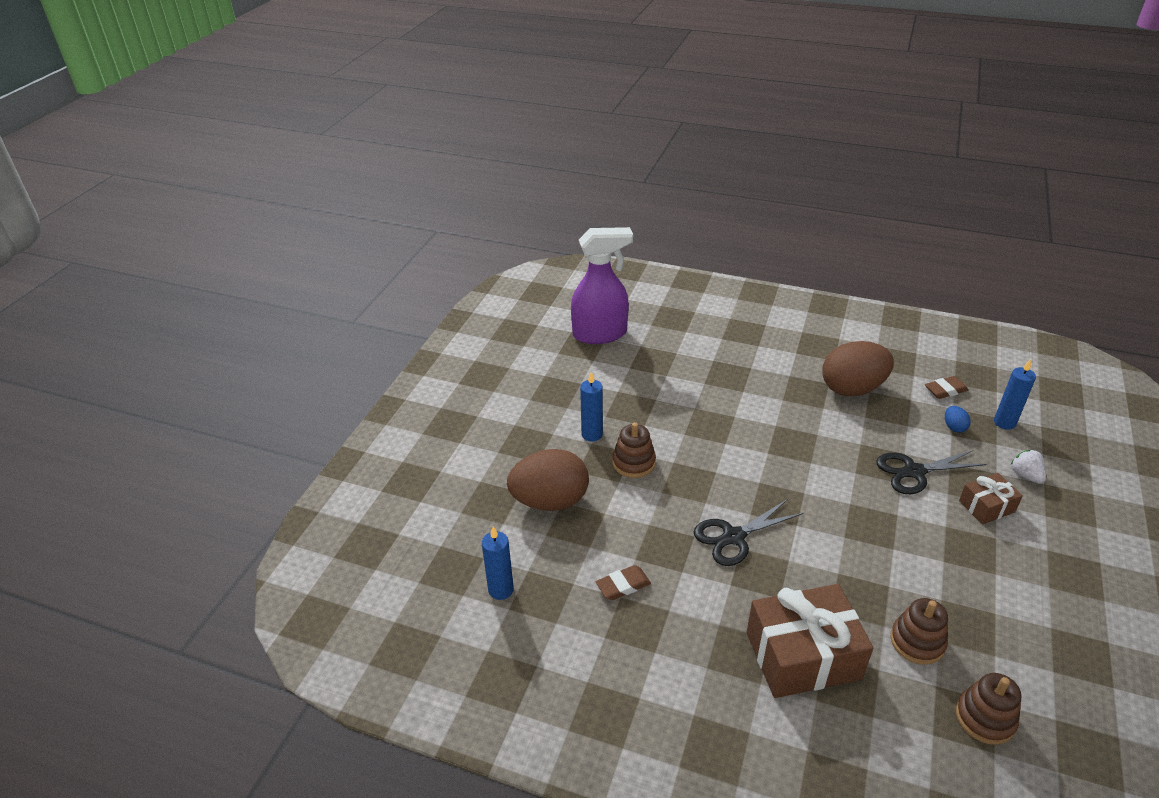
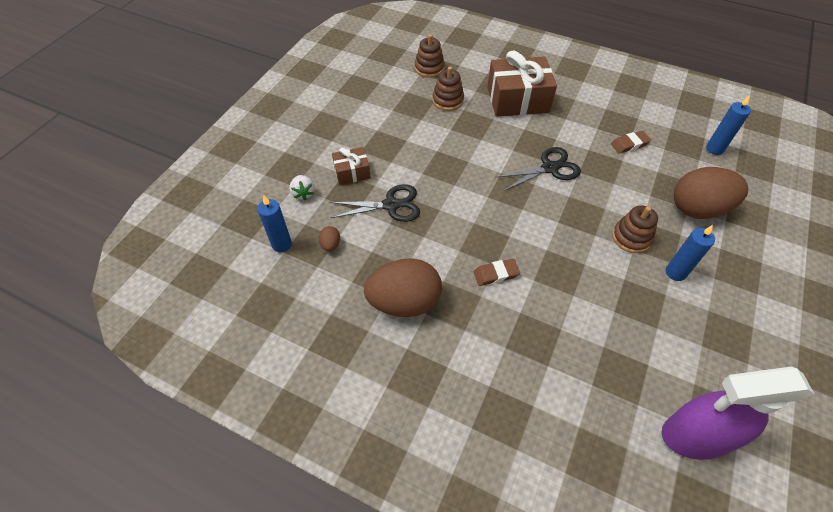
camera: 175 degrees left, 15 degrees up
brown eraser [925,376,969,399] -> brown eraser moved to [474,259,520,286]
blue egg [945,406,971,433] -> brown egg [319,226,340,252]

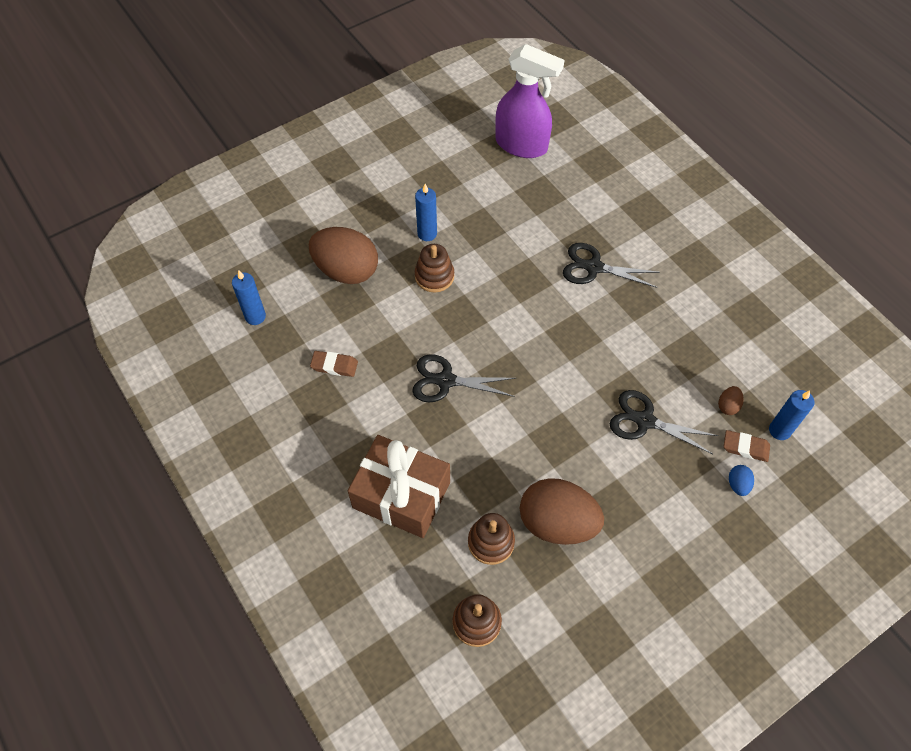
camera: 150 degrees left, 5 degrees up
white strawberry [289,175,315,200] -> blue egg [729,465,754,496]
brown gift [332,147,371,185] -> none
brown egg [364,258,442,317] -> brown egg moved to [520,478,604,545]
brown eraser [474,259,520,286] -> brown eraser moved to [724,430,770,462]
none -> black scissors [563,243,660,288]

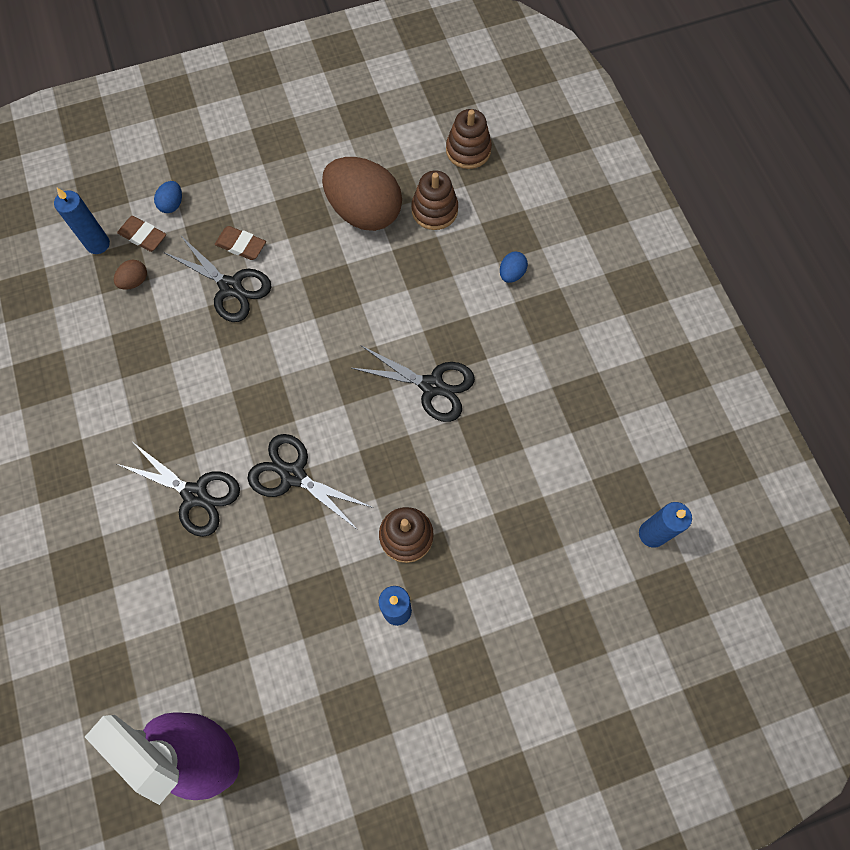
camera: 165 degrees left, 10 degrees up
brown egg [309,227,378,284] -> none
brown eraser [310,351,358,377] -> brown eraser moved to [215,226,266,260]
brown gift [348,435,450,538] -> blue egg [500,252,528,283]
none -> black scissors [247,434,373,530]

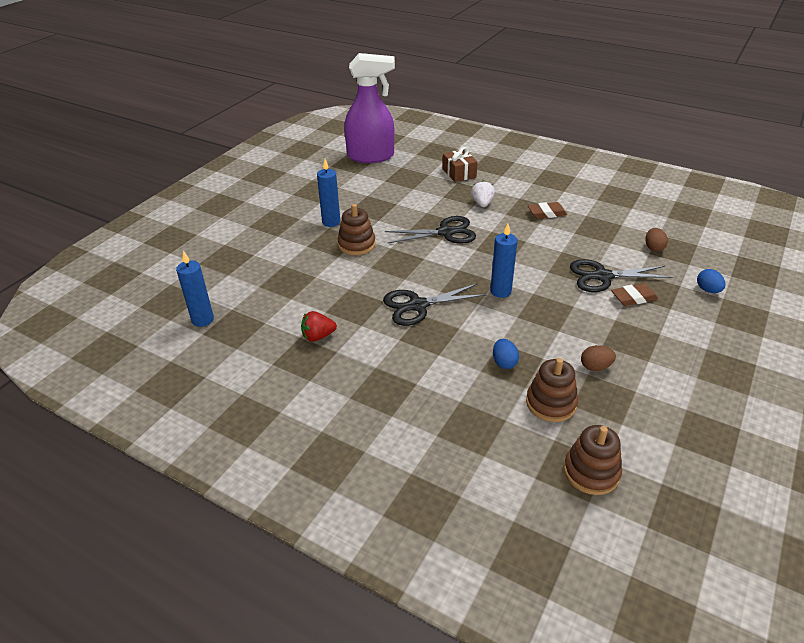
camera: 140 degrees right, 30 degrees down
blue candle [54,188,110,254] -> blue candle moved to [490,224,518,298]
brown eraser [117,216,166,252] -> brown eraser moved to [528,202,567,219]
black scissors [117,443,240,537] -> white strawberry [471,180,495,207]
brown egg [322,157,402,231] -> brown egg [581,345,616,371], size x0.40
blue egg [500,252,528,283] -> blue egg moved to [493,339,519,369]
none -> red strawberry [301,311,337,342]
none -> brown gift [443,147,478,182]

